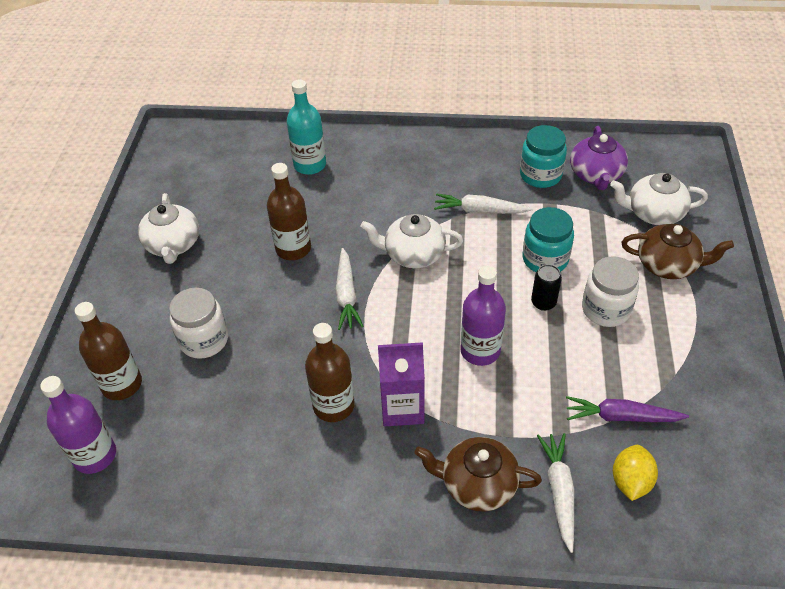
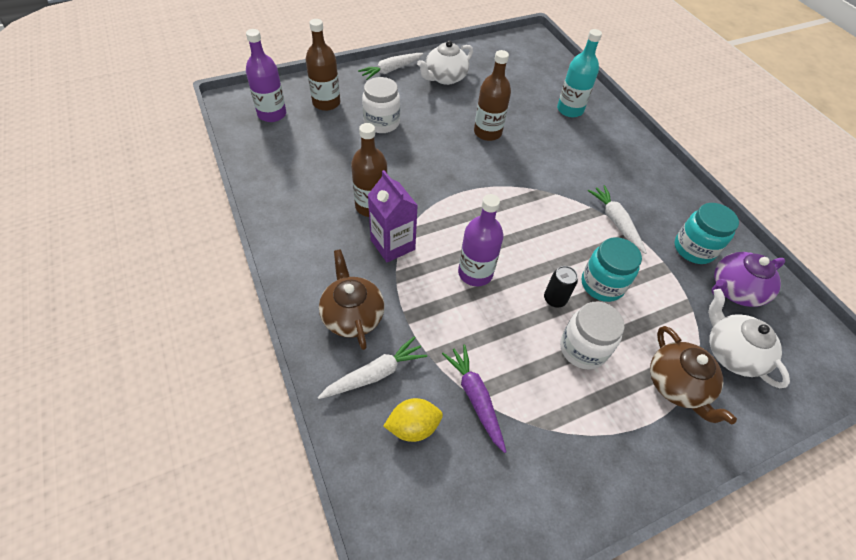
camera: 55 degrees right, 5 degrees up
white carrot [335,248,364,330] -> white carrot moved to [358,53,423,80]
white teapot [360,214,463,268] -> none

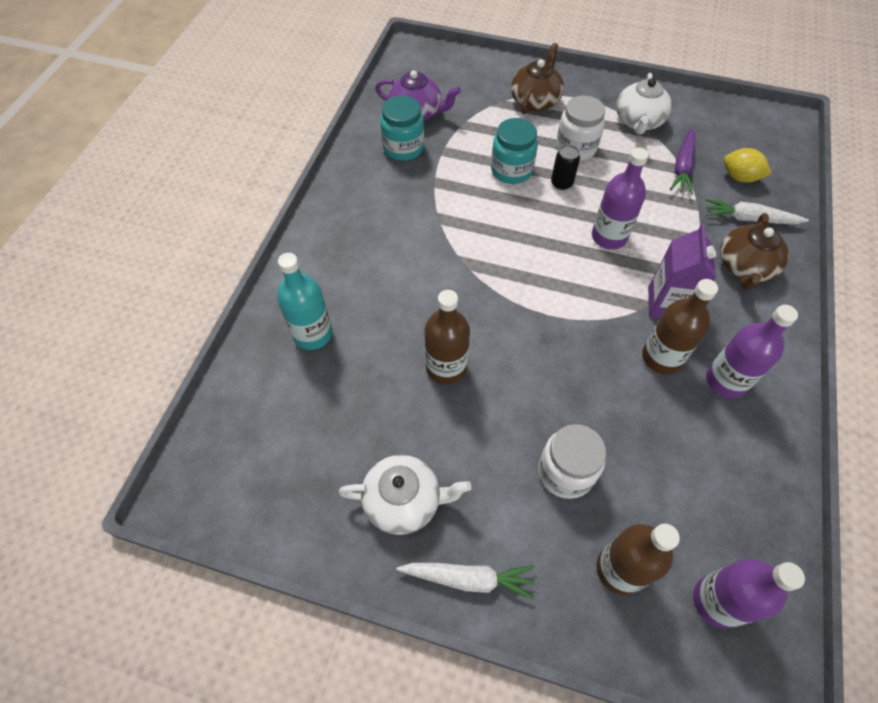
camera: 135 degrees left, 5 degrees up
white carrot [588,185,647,254] -> none
white teapot [708,289,790,388] -> white teapot moved to [616,73,672,135]
none -> purple bottle [706,305,798,398]

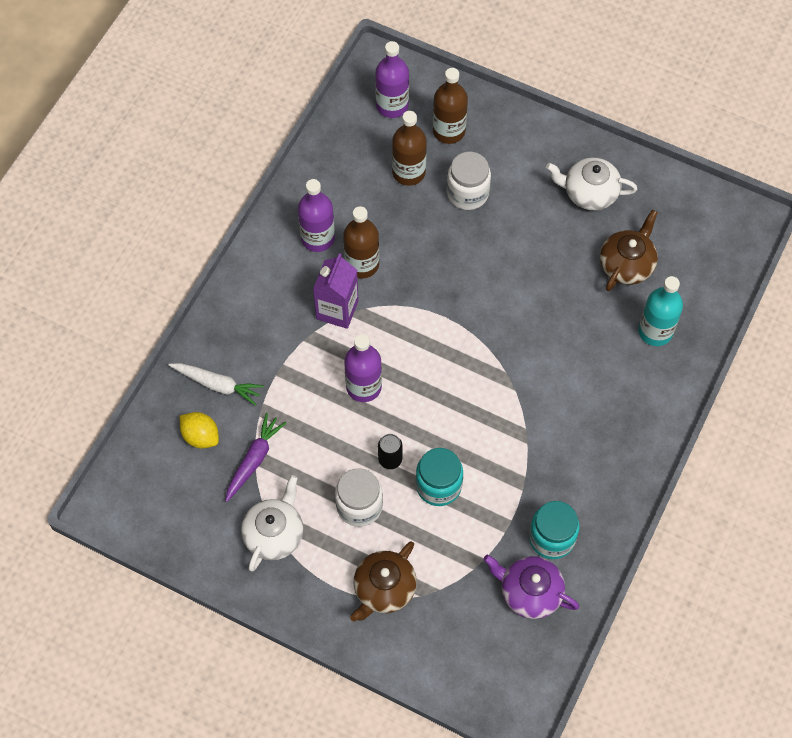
camera: 170 degrees left, 5 degrees up
white carrot [397,563,535,600] -> none
brown bottle [424,290,470,384] -> brown bottle moved to [392,111,427,186]
brown teapot [720,213,789,290] -> brown teapot moved to [600,210,658,291]

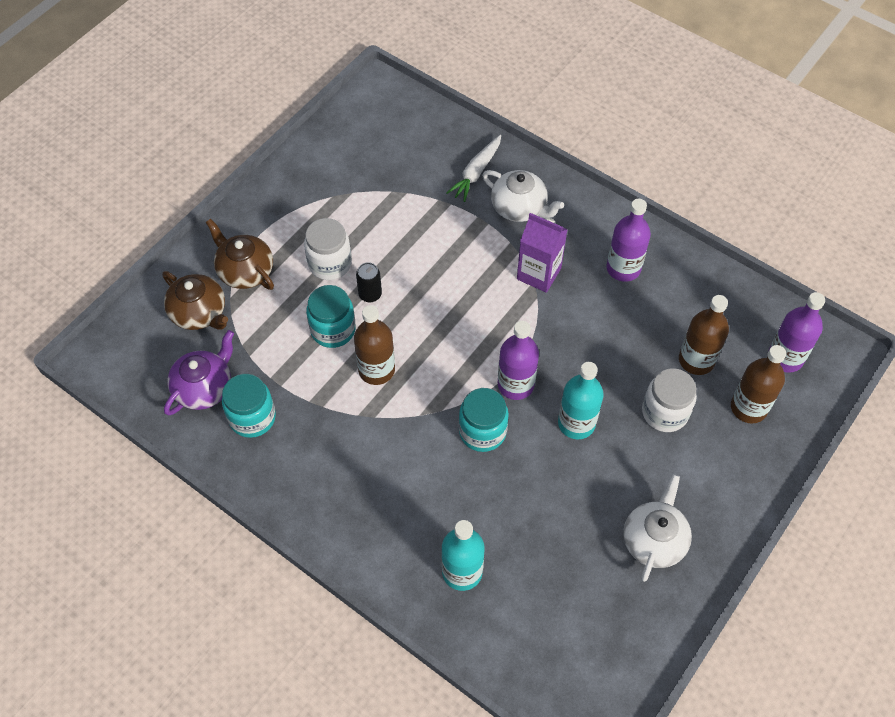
camera: 100 degrees right, 5 degrees down
yellow lemon [180,412,219,448] -> none
purple carrot [225,413,286,502] -> none
white teapot [241,475,304,571] -> white teapot moved to [482,170,564,222]
brown bottle [343,206,379,279] -> brown bottle moved to [354,305,395,385]
purple bottle [344,334,382,402] -> purple bottle moved to [498,321,539,400]
brown teapot [600,210,658,291] -> brown teapot moved to [162,271,228,330]
none -> turquoise jar [459,388,509,452]
none -> turquoise bottle [558,362,604,439]

